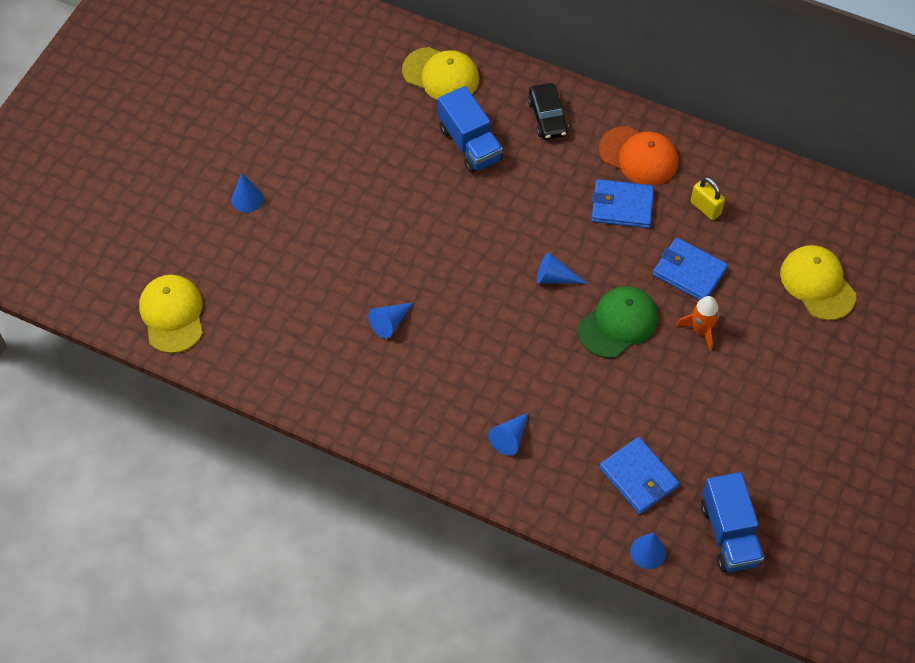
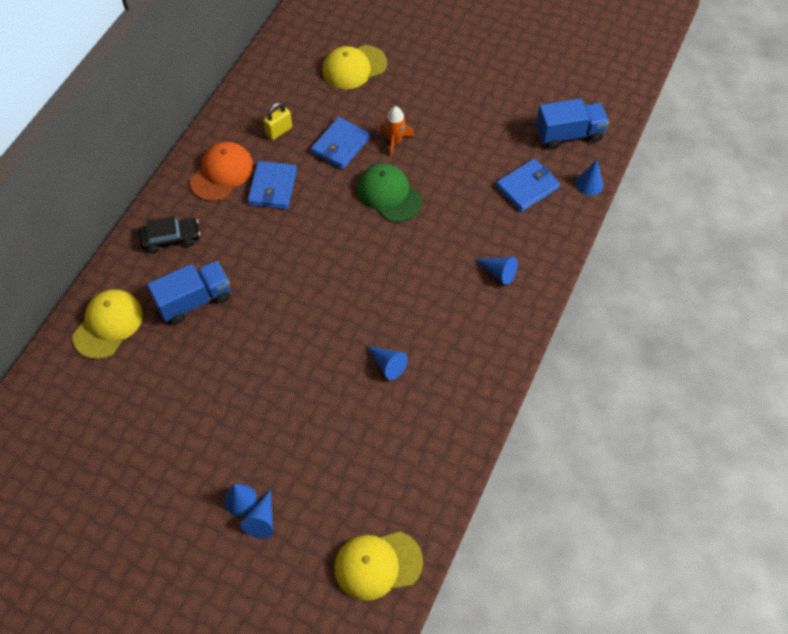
camera: 90 degrees left, 0 degrees up
blue cone [537,252,587,284] -> blue cone moved to [240,489,273,539]

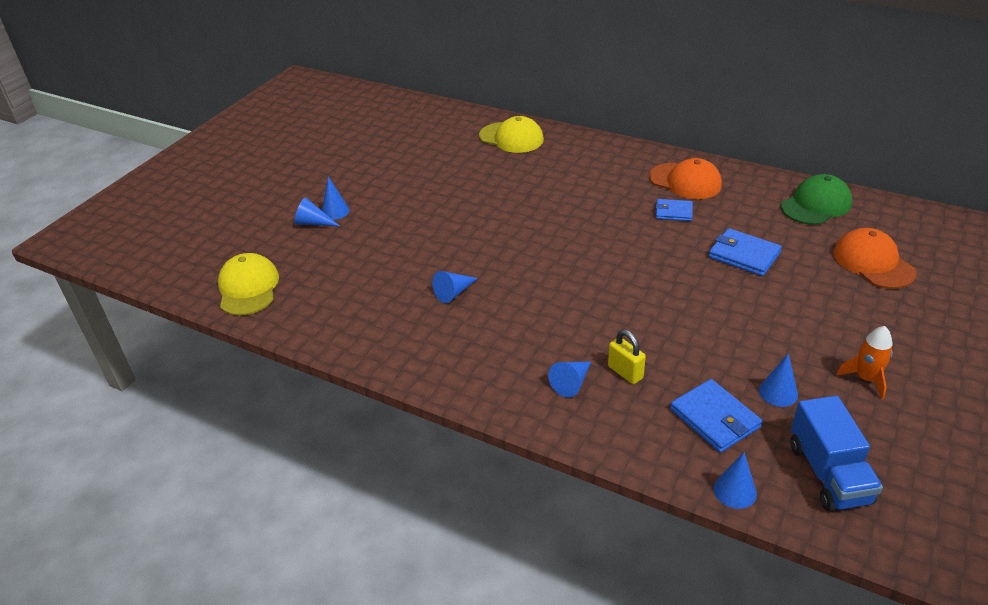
camera: 95 degrees right, 20 degrees down
black car [139,216,200,253] -> none
blue truck [147,261,230,324] -> none
blue wallet [247,161,297,209] -> blue wallet [655,199,693,221], size x0.66
yellow padlock [263,102,292,140] -> yellow padlock moved to [608,330,646,384]
yellow cap [322,45,387,89] -> orange cap [833,228,917,289]
green cap [357,163,422,222] -> green cap moved to [781,174,852,225]
orange rocket [380,106,415,157] -> orange rocket moved to [836,326,893,399]
none -> blue cone [759,353,798,407]

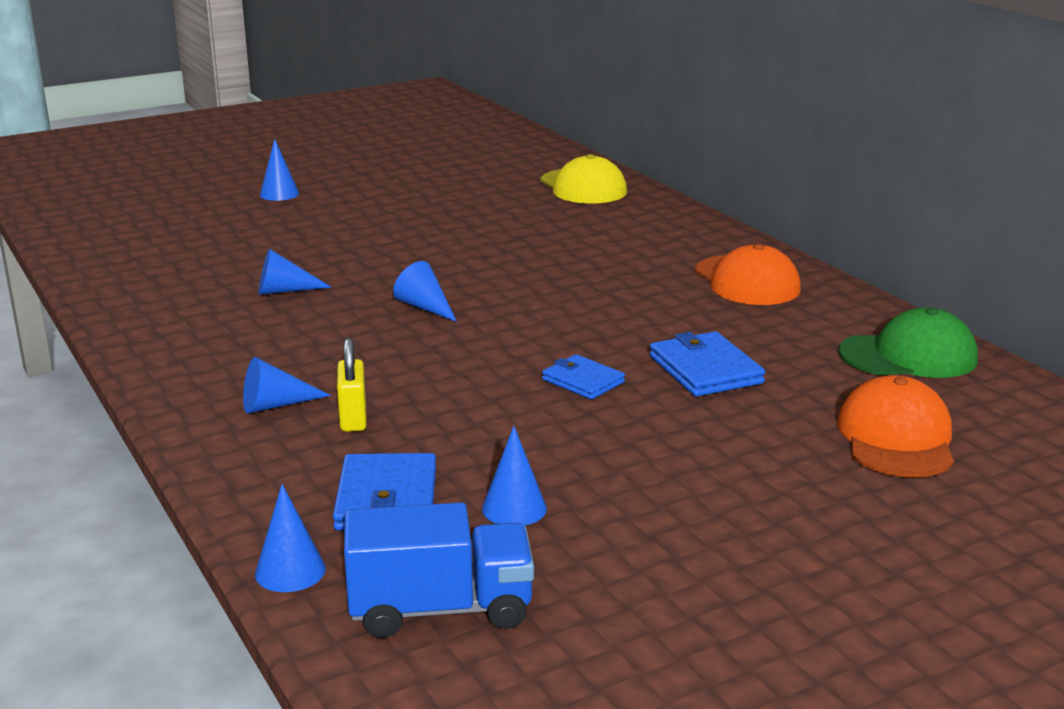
camera: 30 degrees right, 15 degrees down
yellow cap [218,253,279,316] -> none
blue cone [294,197,340,226] -> blue cone moved to [393,261,457,322]
blue wallet [655,199,693,221] -> blue wallet moved to [542,354,625,400]
blue truck [790,395,883,511] -> blue truck turned 120 degrees counterclockwise [344,502,534,638]
orange rocket [836,326,893,399] -> none

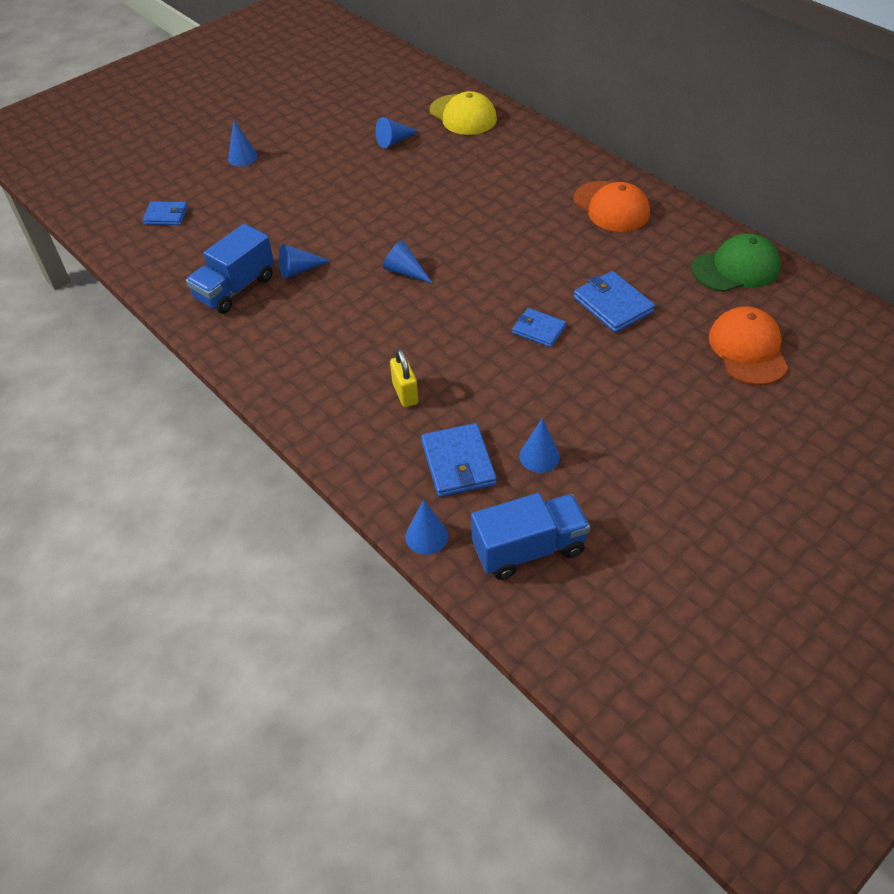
camera: 10 degrees left, 25 degrees up
blue cone [243,357,331,414] -> blue cone moved to [375,117,419,148]
none -> blue wallet [142,201,188,225]
none -> blue truck [186,224,274,314]

